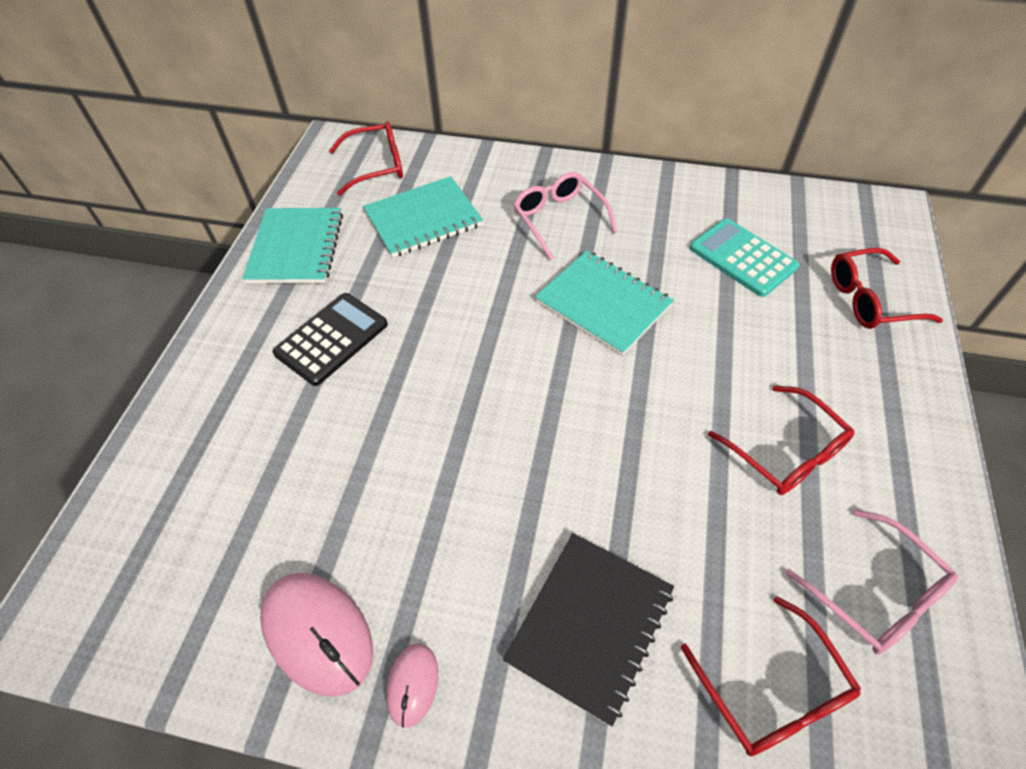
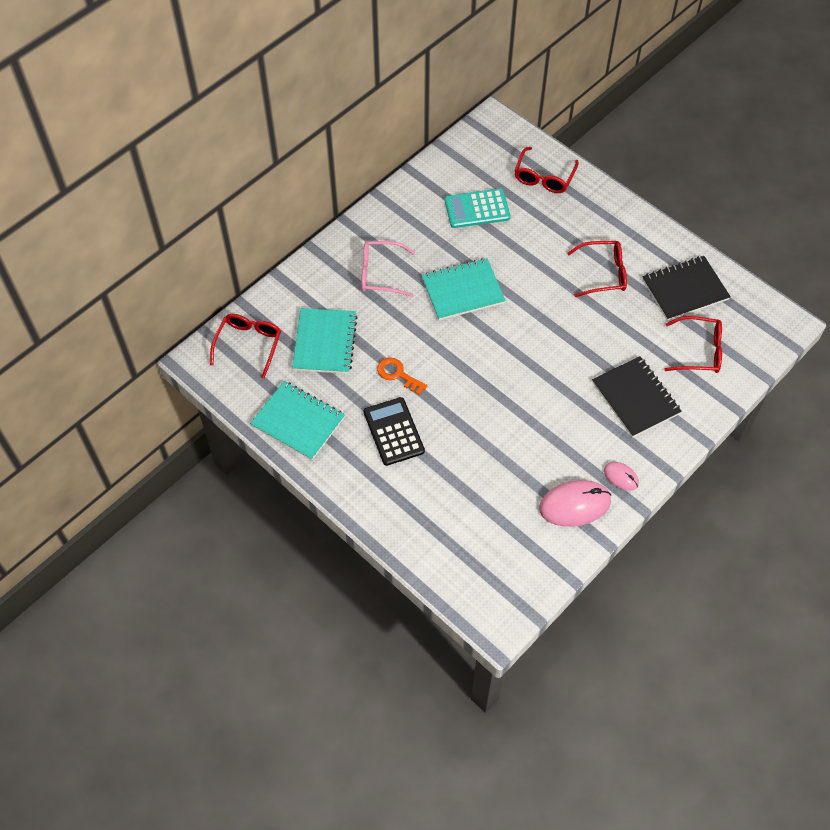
camera: 60 degrees left, 5 degrees up
pink glasses [785,509,958,654] -> black notebook [642,256,731,321]
none -> orange key [377,358,427,395]

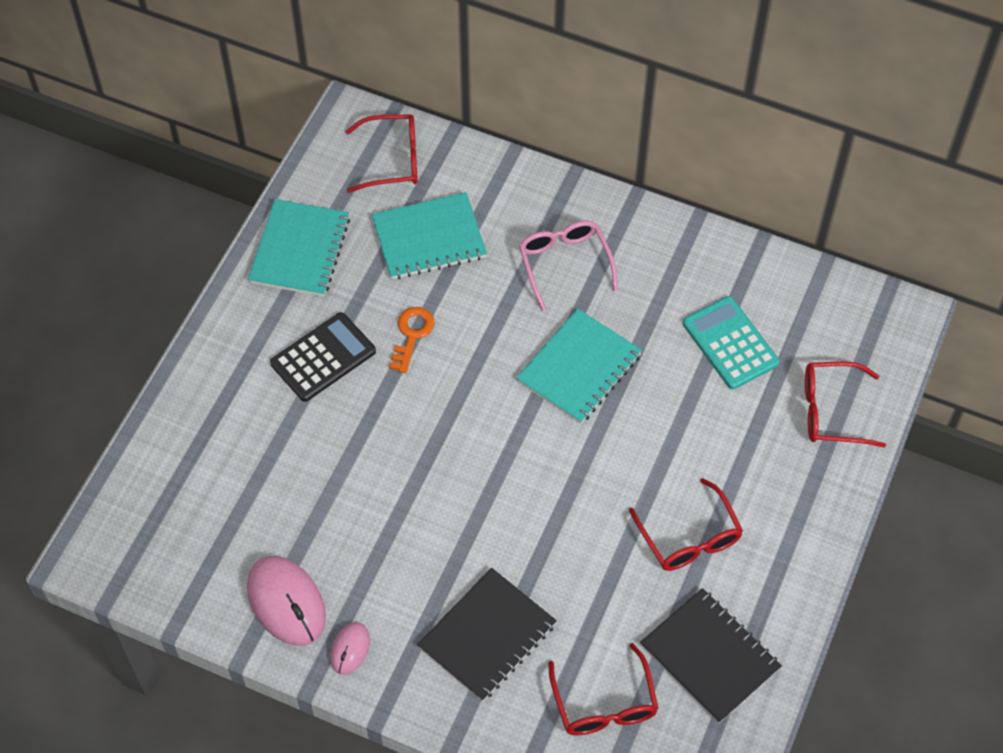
camera: 70 degrees right, 0 degrees up
turquoise notebook [422,258,506,320] -> turquoise notebook turned 75 degrees clockwise [516,308,642,424]

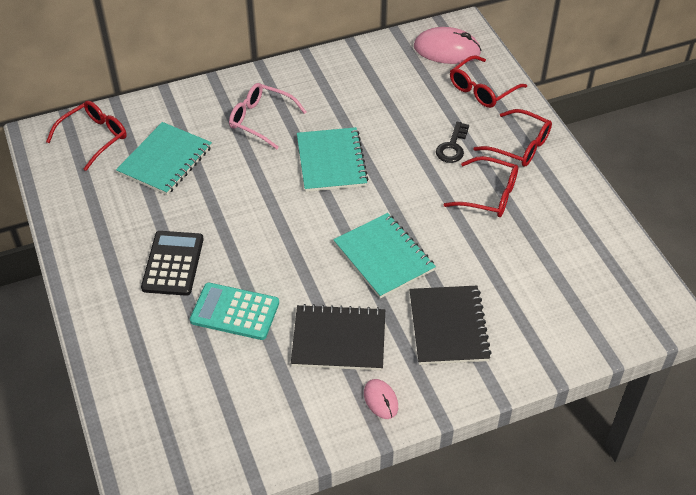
camera: 45 degrees left, 10 degrees down
pink mouse [247,556,326,646] -> pink mouse moved to [414,27,481,64]
turquoise notebook [248,199,350,297] -> turquoise notebook moved to [333,213,436,299]
orange key [389,307,435,373] -> none
red glasses [548,643,659,736] -> red glasses moved to [473,109,552,167]
black notebook [640,588,782,724] -> black notebook moved to [291,304,385,371]
turquoise calculator [683,296,779,389] -> turquoise calculator moved to [190,283,279,340]
none -> black key [436,122,469,163]

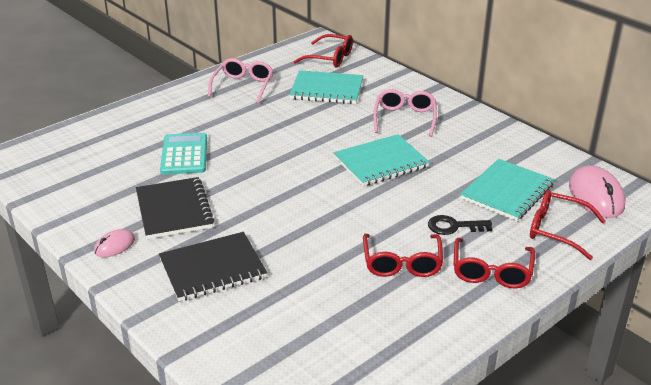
camera: 70 degrees right, 15 degrees down
black calculator [141,231,204,296] -> none
turquoise notebook [333,213,436,299] -> turquoise notebook moved to [460,159,554,221]
none -> pink glasses [208,58,273,103]

